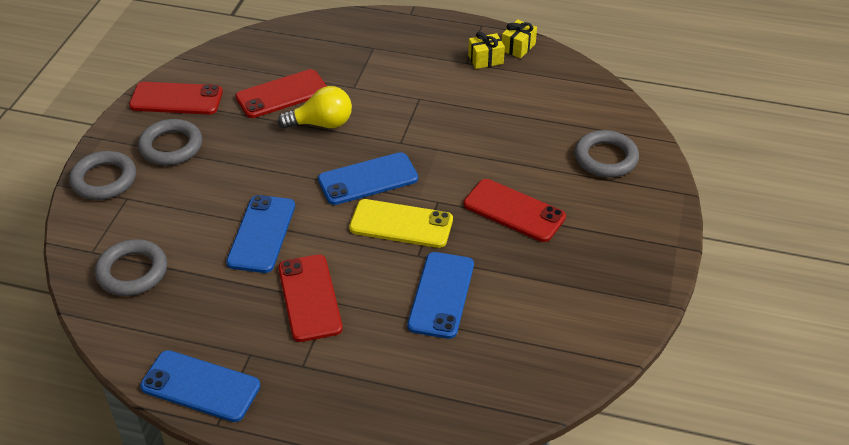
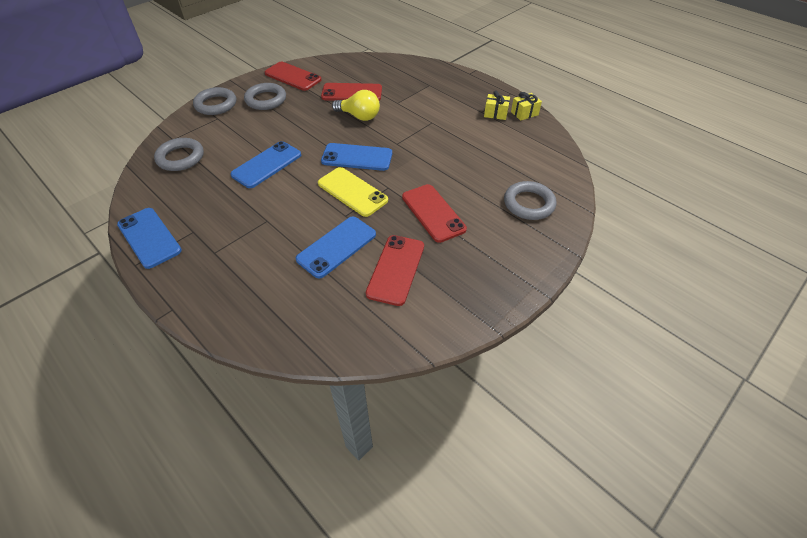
camera: 30 degrees right, 5 degrees up
red phone [278,254,343,342] -> red phone moved to [366,235,424,306]

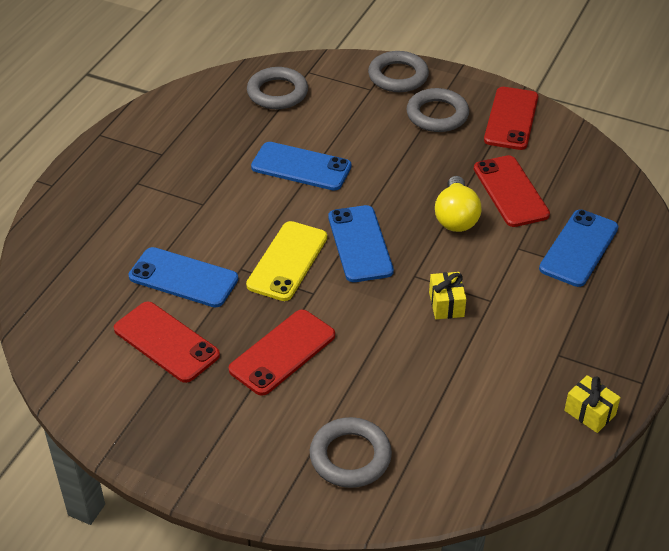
camera: 70 degrees right, 5 degrees down
blue phone [117,208,182,269] -> blue phone moved to [539,209,618,287]
red phone [366,235,424,306] -> red phone turned 45 degrees clockwise [114,301,220,383]
yellow gift [484,91,510,120] -> yellow gift moved to [429,272,466,319]

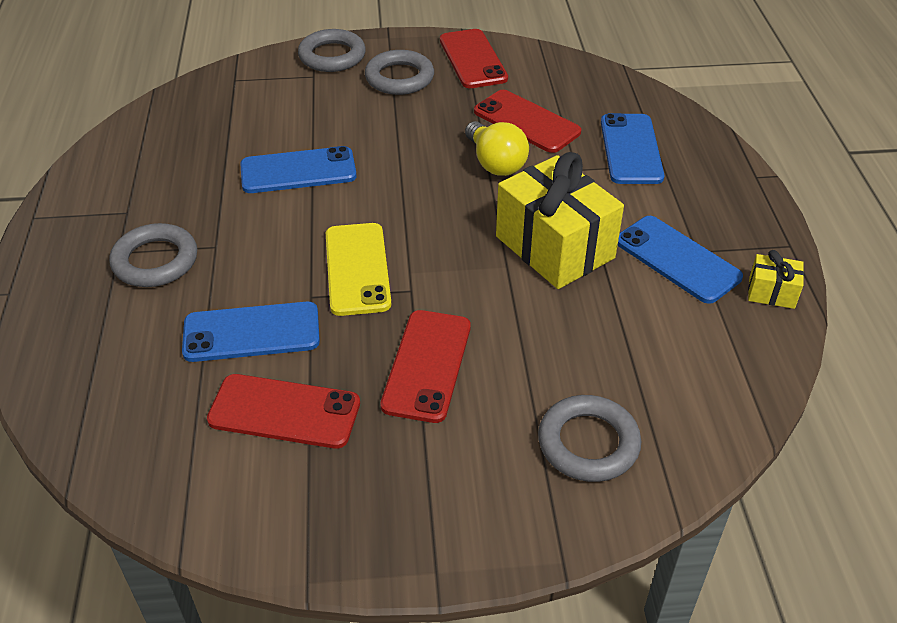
camera: 30 degrees left, 0 degrees up
grey ring [247,67,308,109] -> grey ring moved to [109,223,197,287]
blue phone [328,205,394,282] -> blue phone moved to [618,216,743,304]
yellow gift [429,272,466,319] -> yellow gift [496,152,624,289], size x2.24

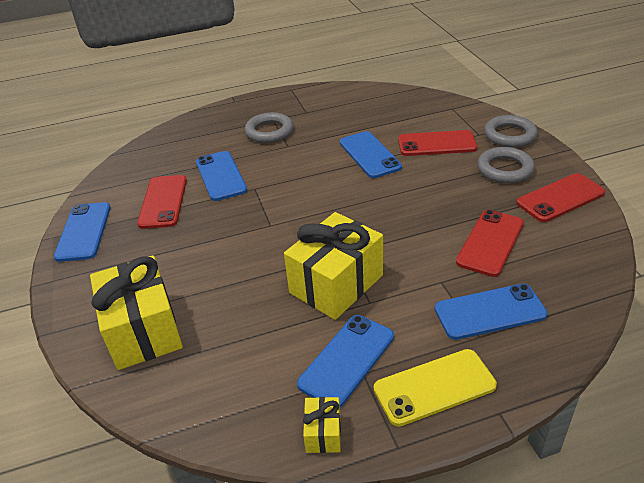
camera: 80 degrees right, 5 degrees down
yellow phone [326,223,391,316] -> yellow phone moved to [374,349,497,427]
red phone [380,310,471,423] -> red phone moved to [398,130,477,156]
yellow light bulb [465,121,529,176] -> none
grey ring [538,395,641,482] -> yellow gift [90,255,183,370]
none -> blue phone [54,202,111,262]

